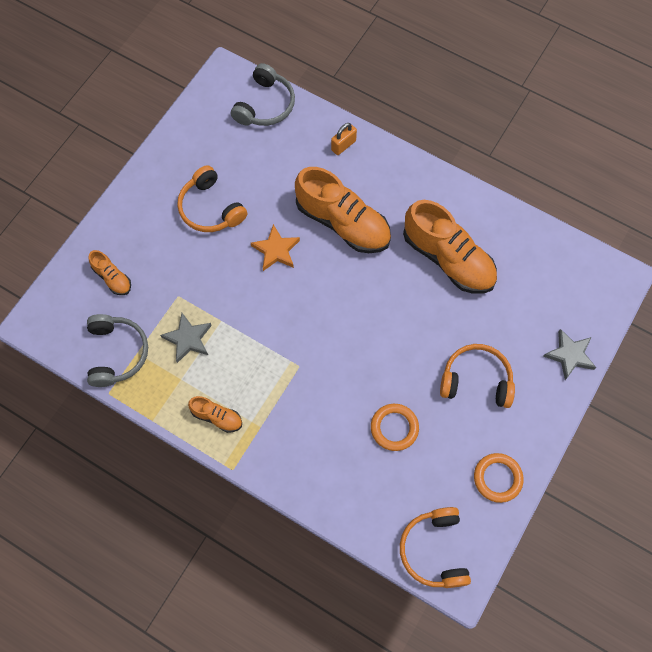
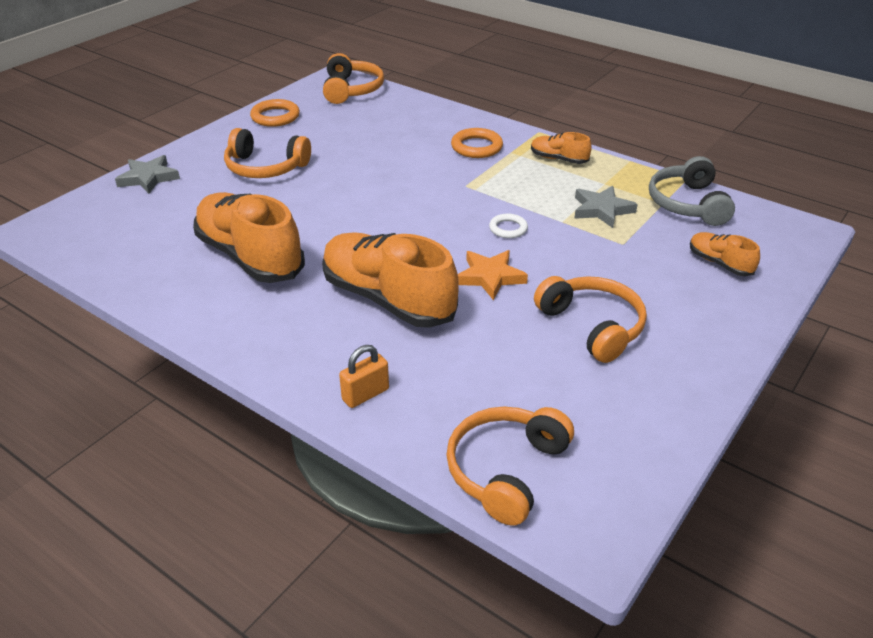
camera: 175 degrees left, 30 degrees down
grey headphones [231,63,295,126] -> orange headphones [446,407,574,526]
orange ring [371,404,419,451] -> orange ring moved to [451,128,503,158]
none -> white ring [489,214,528,238]

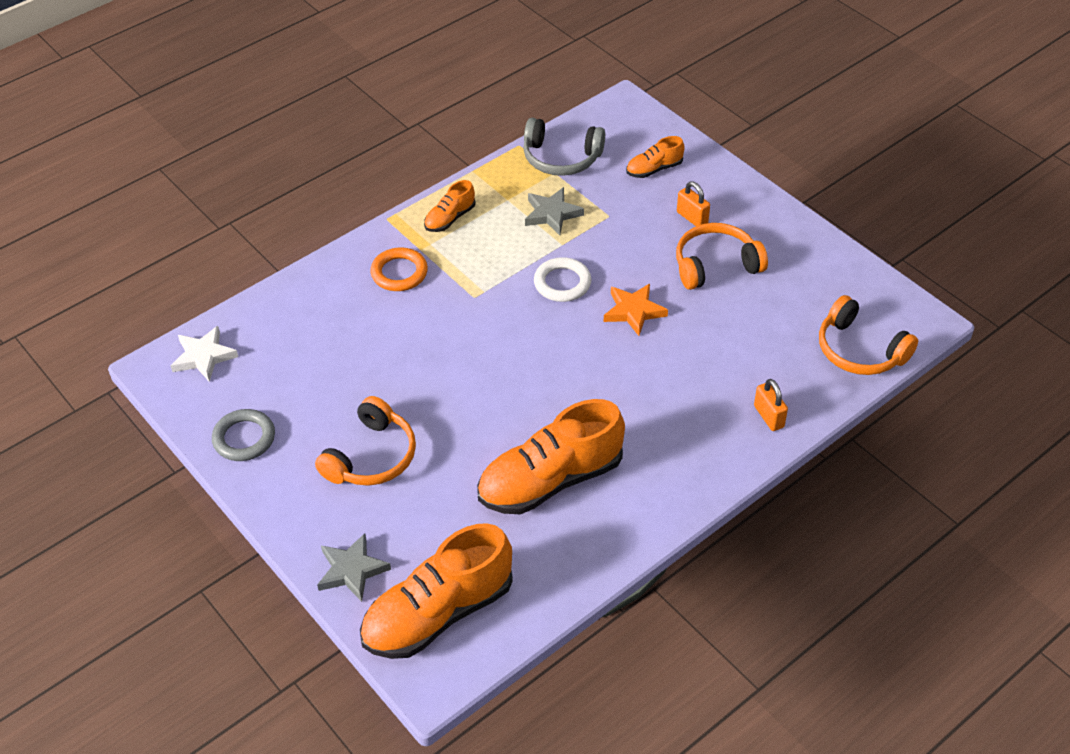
camera: 75 degrees left, 10 degrees up
orange ring [250,99,300,127] -> grey ring [212,409,275,461]
orange shoe [322,232,459,328] -> orange shoe moved to [360,523,513,659]
orange headphones [323,53,384,104] -> white star [171,326,238,382]
white ring [489,214,528,238] -> white ring [534,257,591,302], size x1.55
none -> orange padlock [677,181,710,226]

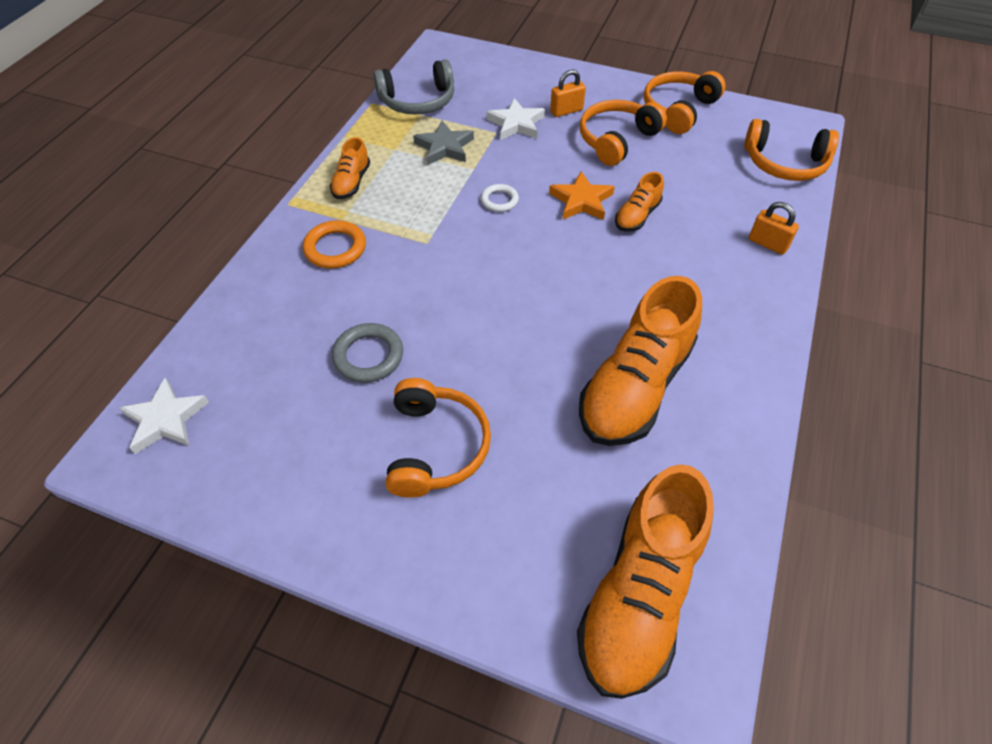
camera: 30 degrees left, 5 degrees up
grey ring [212,409,275,461] -> grey ring moved to [332,323,403,383]
grey star [317,533,391,602] -> none
white ring [534,257,591,302] -> white ring [481,184,519,212], size x0.64
orange shoe [626,136,685,178] -> orange shoe moved to [615,172,664,232]
orange padlock [677,181,710,226] -> orange padlock turned 45 degrees counterclockwise [550,70,586,117]
none -> white star [487,98,545,140]
none -> orange headphones [644,71,726,134]

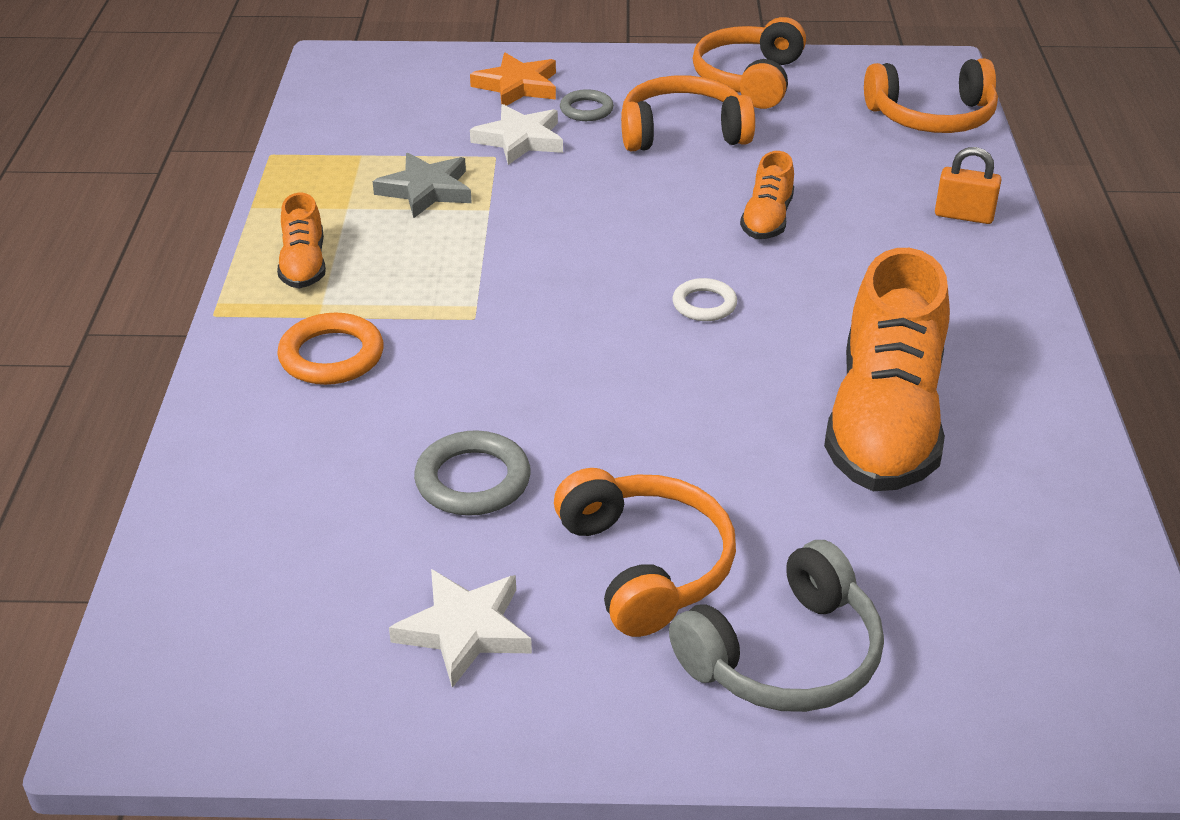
camera: 20 degrees left, 15 degrees down
white star [120,378,209,454] -> white star moved to [389,569,532,688]
grey headphones [374,59,454,115] -> grey headphones moved to [669,540,884,712]
white ring [481,184,519,212] -> white ring moved to [673,278,737,321]
orange star [549,171,615,220] -> orange star moved to [470,53,556,106]
orange padlock [550,70,586,117] -> grey ring [560,89,614,121]
orange shoe [577,464,714,699] -> none
orange headphones [580,100,667,166] -> orange headphones turned 60 degrees clockwise [621,75,755,151]

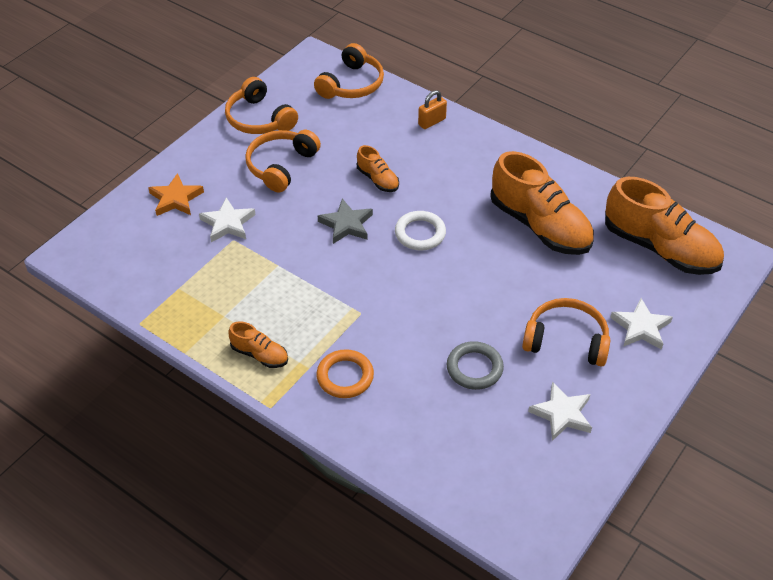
camera: 55 degrees left, 10 degrees up
grey star [373,153,472,218] -> grey star moved to [318,198,373,244]
grey ring [560,89,614,121] -> none
grey headphones [669,540,884,712] -> white star [610,298,673,350]
white ring [673,278,737,321] -> white ring [395,211,446,250], size x1.55
none -> orange shoe [605,177,724,275]

